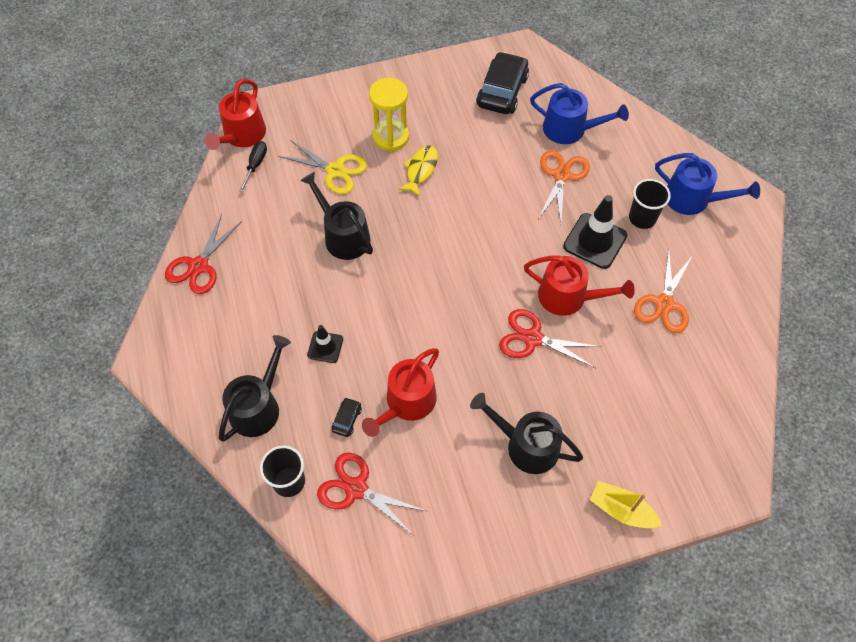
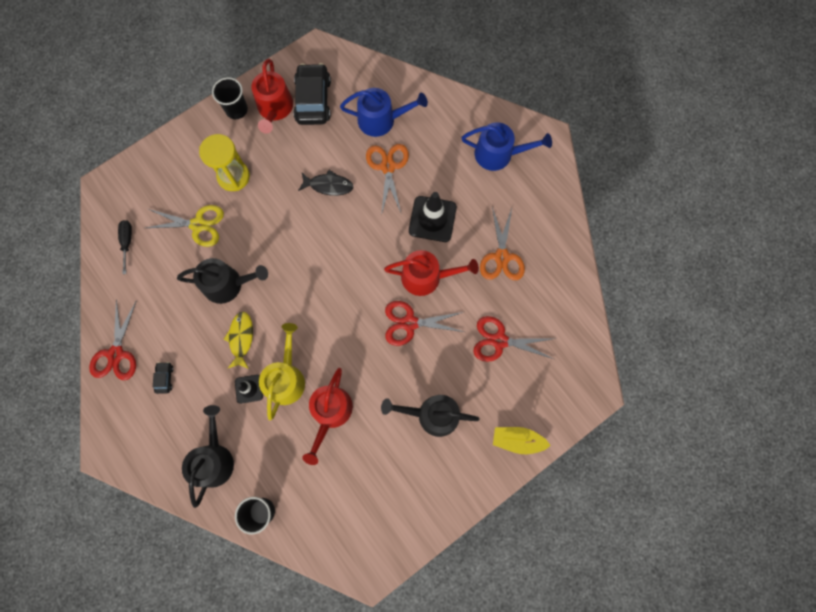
camera: 20 degrees left, 15 degrees up
red watering can [205,79,266,150] -> red watering can moved to [251,59,293,134]
black watering can [300,172,373,260] -> black watering can turned 150 degrees clockwise [177,258,268,304]
red scissors [317,453,426,536] -> red scissors moved to [474,316,553,362]
black car [331,397,362,437] -> black car moved to [153,362,174,394]
yellow fish [398,145,438,196] -> yellow fish moved to [223,312,253,369]
black cup [629,179,671,229] -> black cup moved to [212,77,248,119]
none -> yellow watering can [259,323,305,420]
none -> black fish [298,170,354,196]

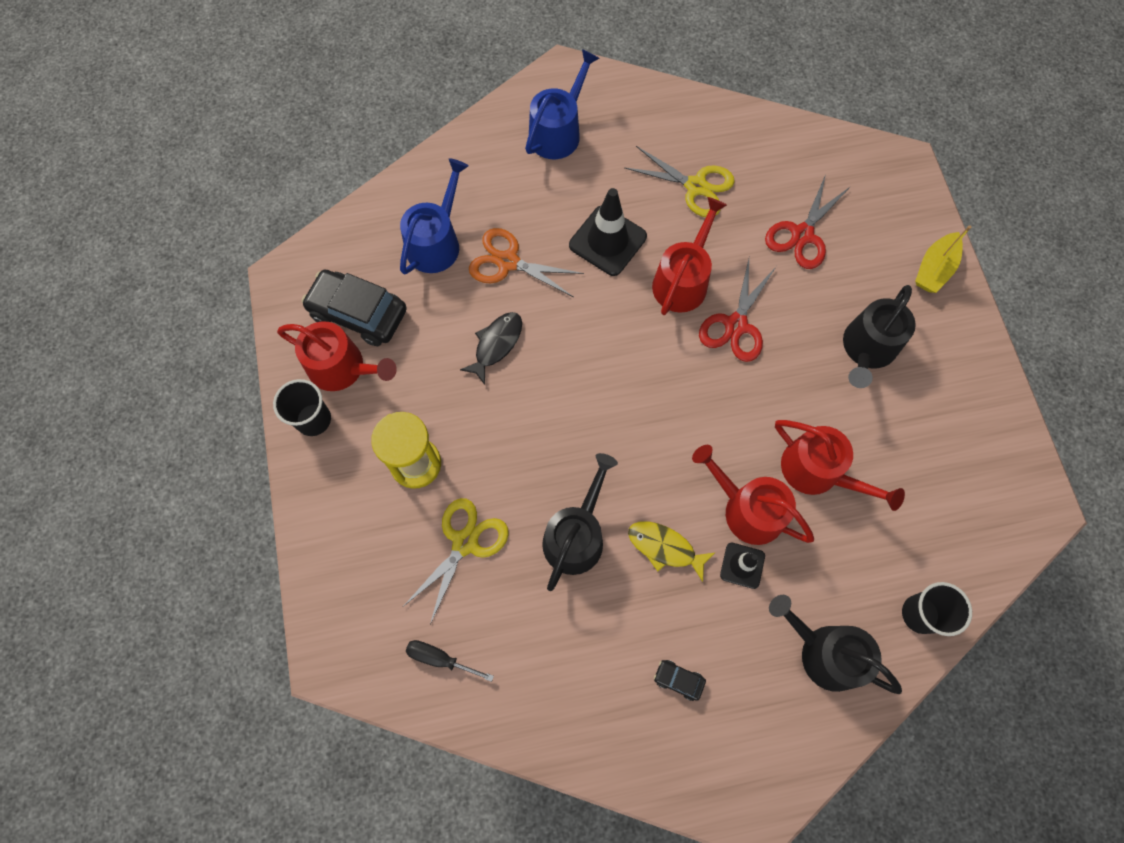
camera: 65 degrees left, 5 degrees down
red scissors [89,299,136,380] -> none
yellow watering can [259,323,305,420] -> red watering can [692,445,814,545]
orange scissors [480,207,525,280] -> yellow scissors [625,146,735,217]

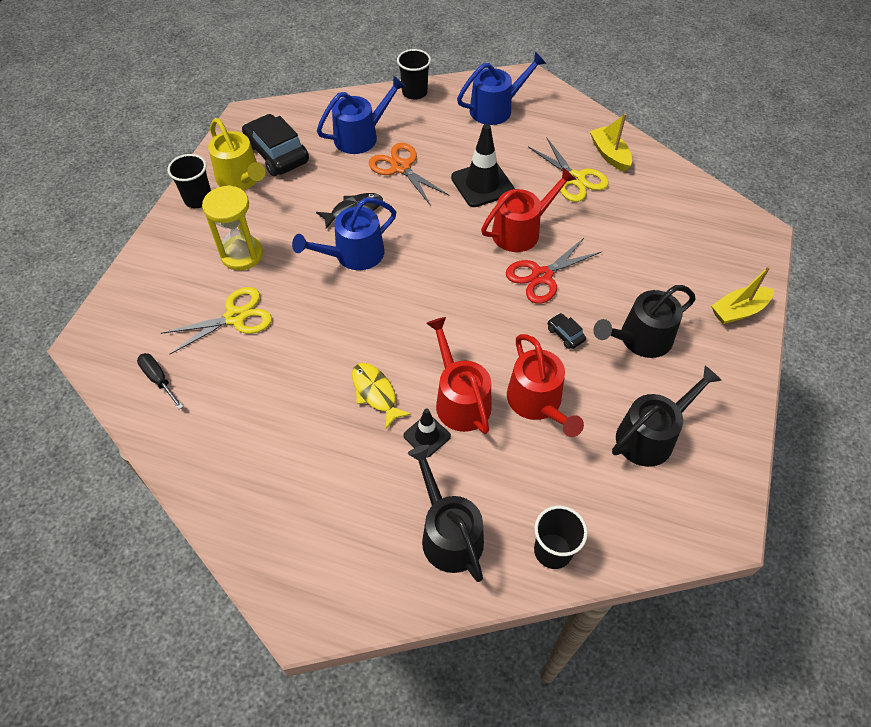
camera: 30 degrees right, 15 degrees down
red watering can [277,321,397,391] -> yellow watering can [208,118,265,190]
black watering can [542,453,618,591] -> black watering can moved to [612,366,722,467]
black car [654,660,706,701] -> black car moved to [548,313,586,349]
red scissors [765,174,851,269] -> none
none -> blue watering can [292,198,396,270]
none -> black cup [397,49,431,100]
none -> yellow boat [590,113,632,172]

